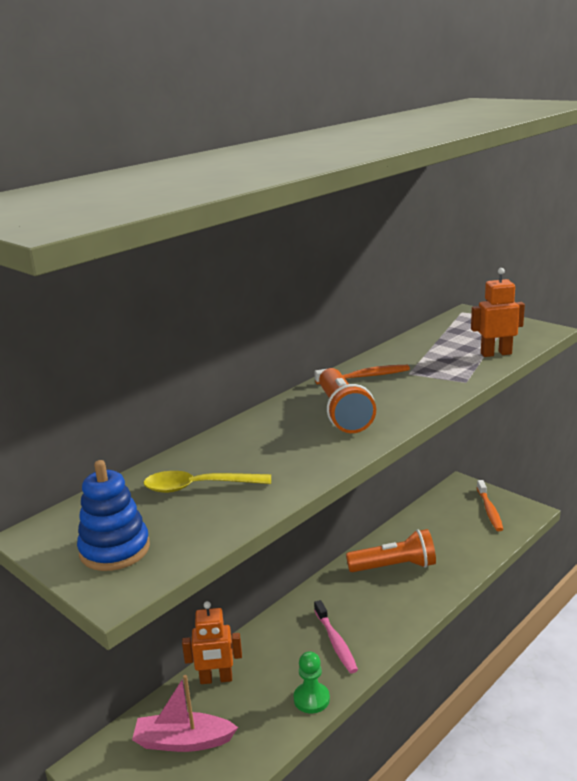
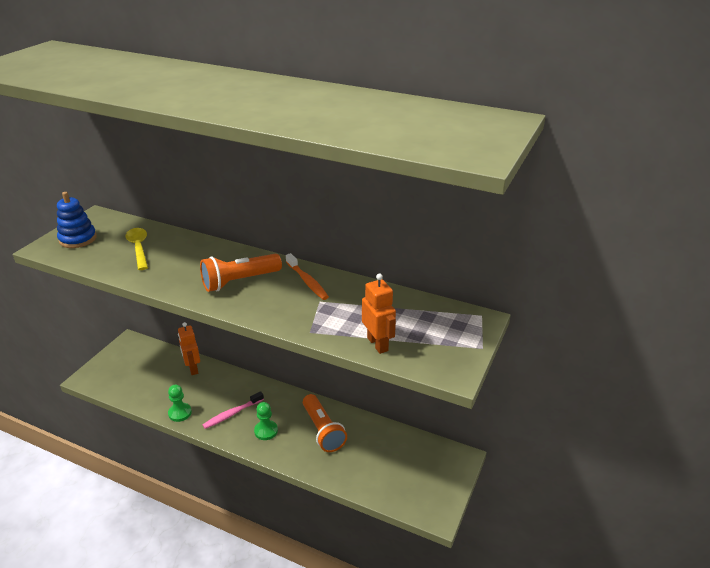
camera: 70 degrees right, 10 degrees up
pink boat [132,675,238,752] -> none
orange toothbrush [477,480,503,531] -> none
none -> green pawn [254,402,278,440]

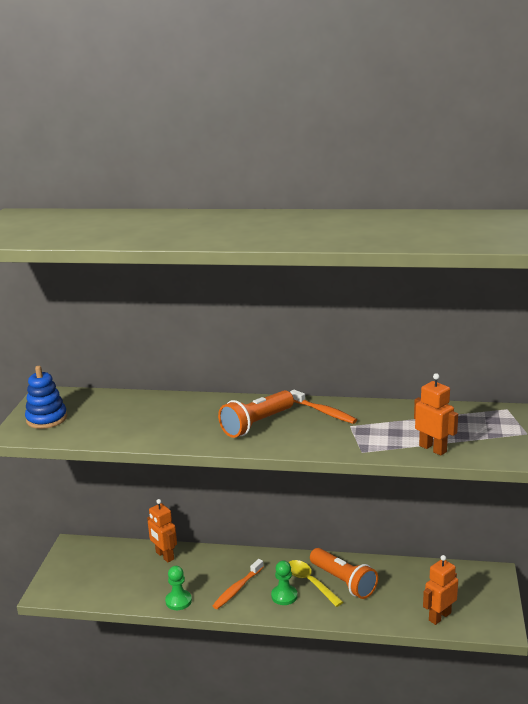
camera: 15 degrees left, 10 degrees down
yellow spoon [126,228,148,270] -> yellow spoon moved to [288,560,343,607]
pink toothbrush [203,391,264,429] -> orange toothbrush [213,559,264,609]
none -> orange robot [423,555,458,625]

